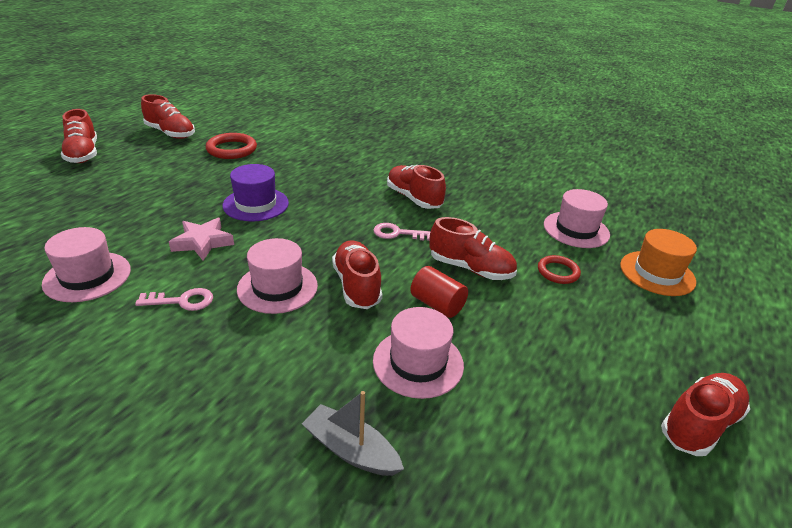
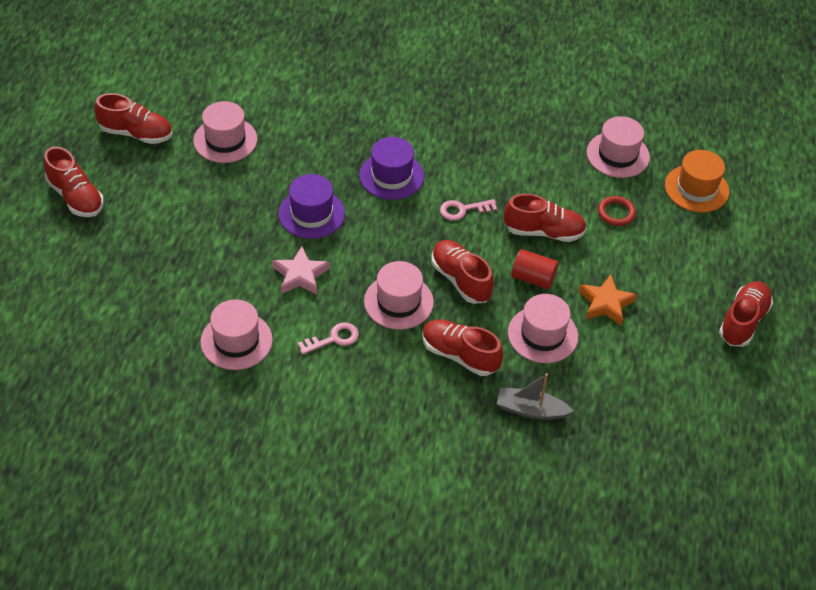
camera: 20 degrees left, 15 degrees up
red ring [206,133,257,159] -> pink hat [193,101,257,163]
red shoe [387,165,446,209] -> red shoe moved to [422,319,503,376]
none -> purple hat [360,137,424,200]
none -> orange star [579,274,637,325]

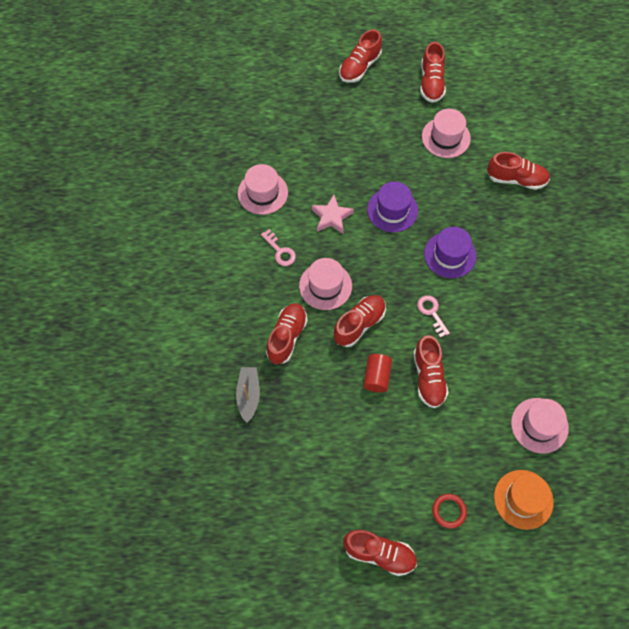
camera: 80 degrees right, 15 degrees up
pink hat [508,294,578,363] -> none
orange star [579,274,637,325] -> none
red ring [598,196,636,226] -> red ring moved to [432,494,467,529]
none -> red shoe [487,152,550,190]

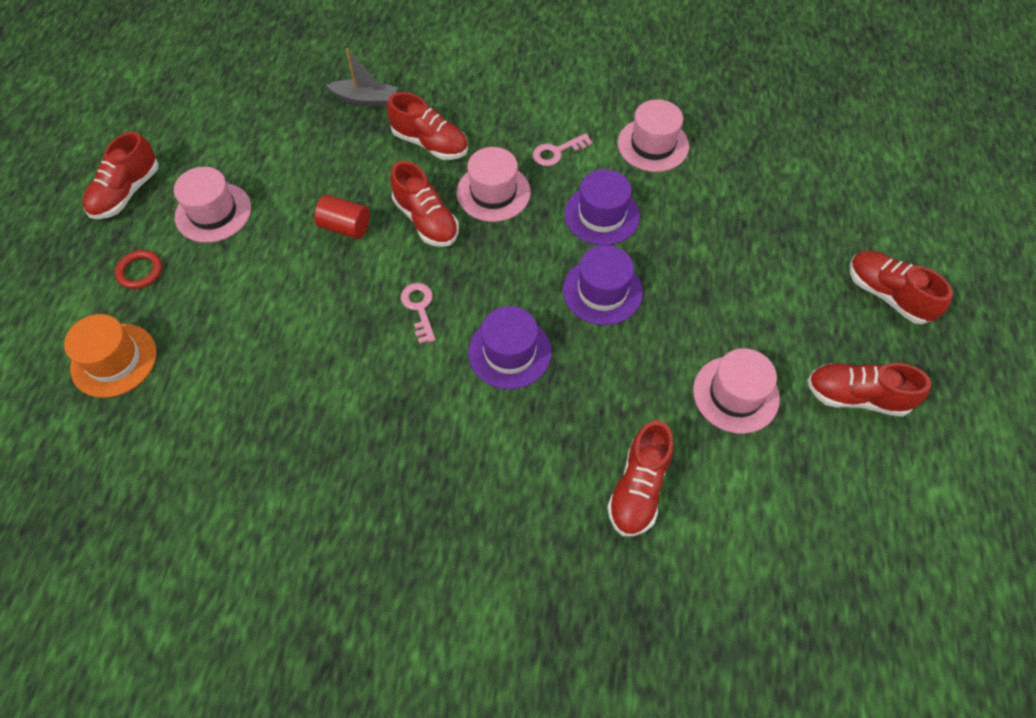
camera: 100 degrees right, 5 degrees down
pink star [311,195,354,234] -> purple hat [564,169,640,245]
red shoe [413,335,449,408] -> none
pink key [417,295,450,338] -> pink key turned 90 degrees counterclockwise [401,283,436,344]
pink hat [511,398,569,453] -> pink hat moved to [174,167,251,243]

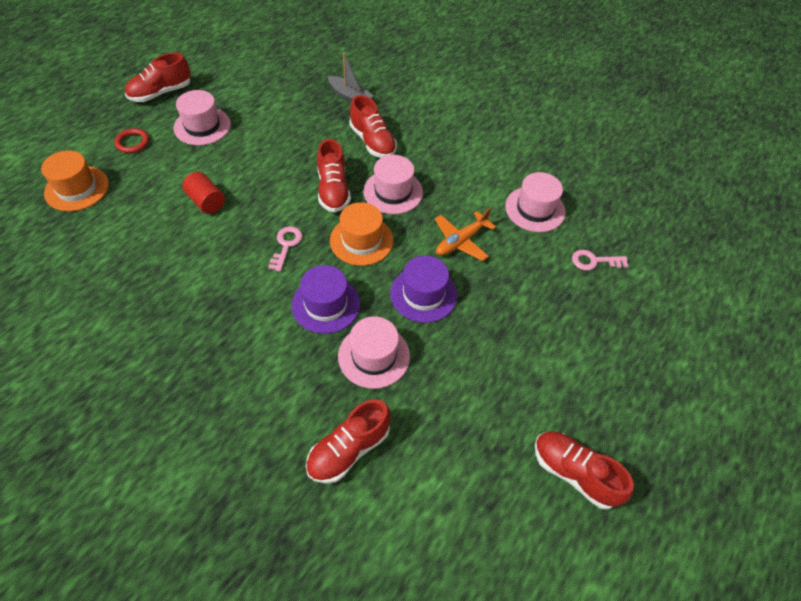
camera: 25 degrees right, 5 degrees down
red cylinder [315,195,370,239] -> red cylinder moved to [182,172,225,214]
pink key [533,133,593,166] -> pink key moved to [572,250,628,270]
purple hat [564,169,640,245] -> orange plane [435,208,496,261]
pink hat [693,348,780,434] -> pink hat moved to [338,316,410,389]
red shoe [850,251,953,324] -> none
none -> orange hat [330,202,393,266]

